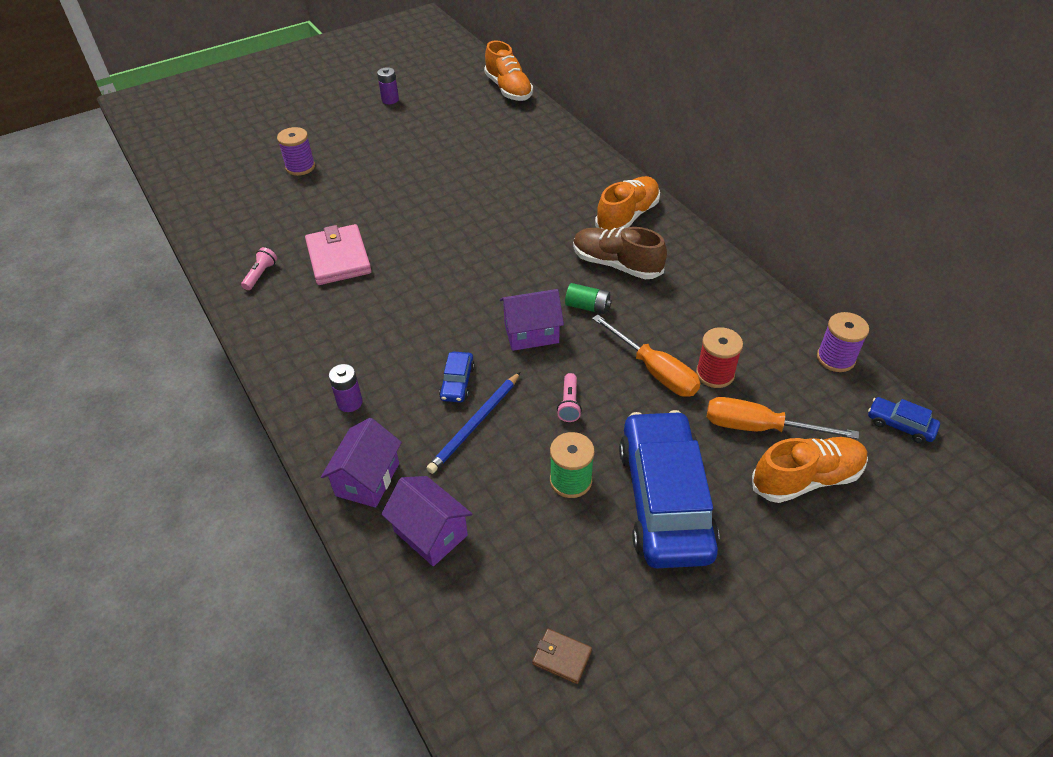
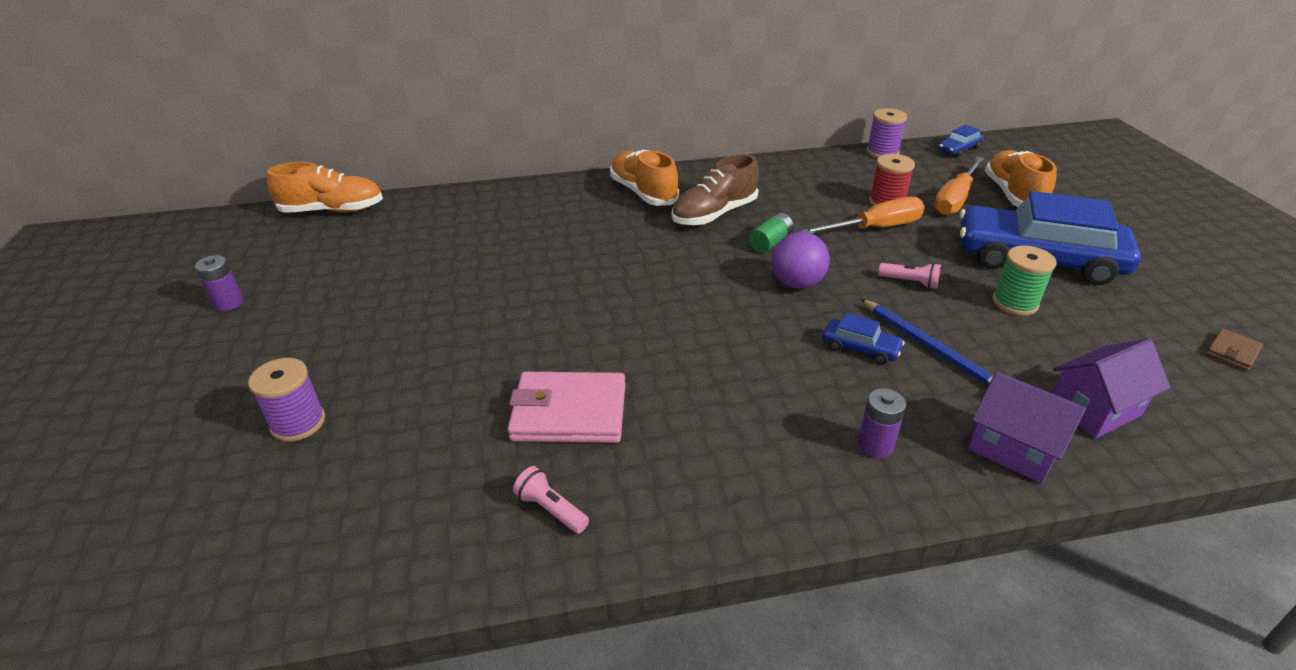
camera: 70 degrees left, 10 degrees down
purple house [500,289,564,351] -> purple ball [772,232,830,289]

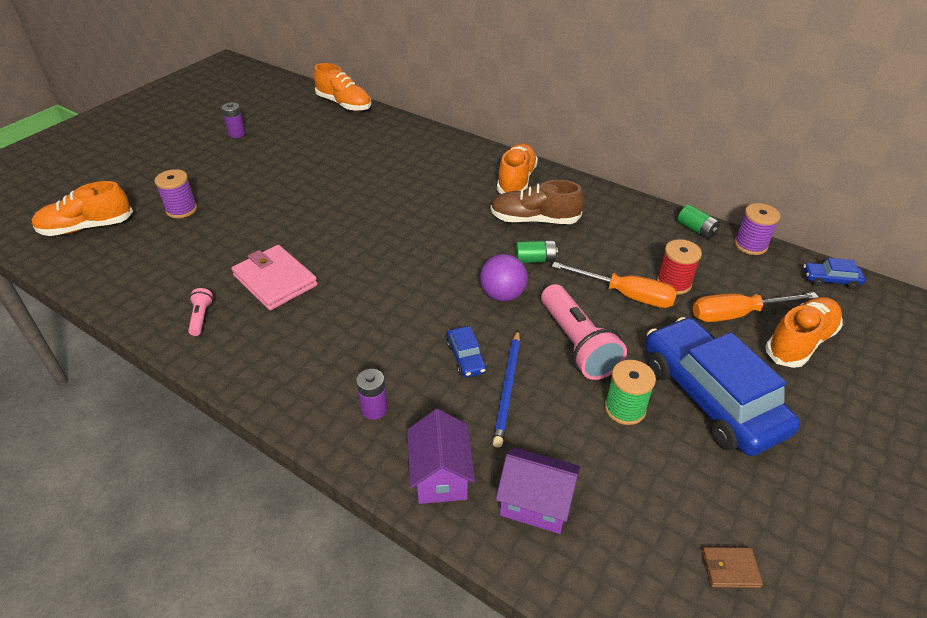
camera: 45 degrees right, 5 degrees up
pink flashlight [878,263,941,289] -> pink flashlight [541,284,627,380], size x2.20
none -> orange shoe [32,181,133,236]
none -> green battery [678,205,720,239]

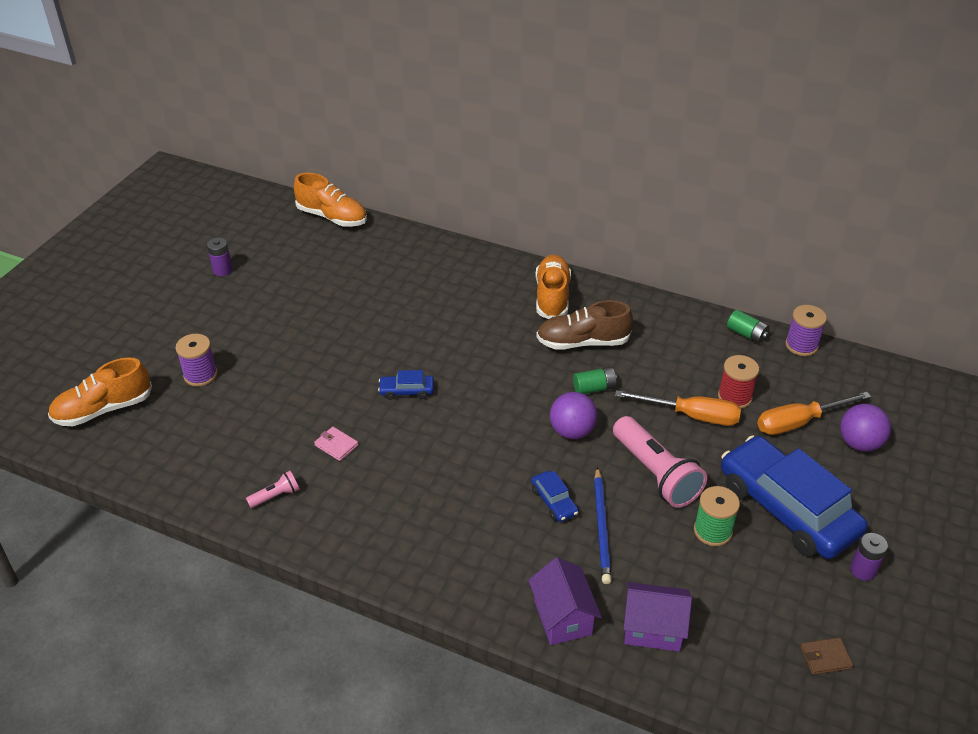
camera: 10 degrees left, 0 degrees up
pink flashlight [188,288,213,336] -> pink flashlight turned 75 degrees clockwise [246,471,299,508]
pink wallet [231,245,318,310] -> pink wallet [314,427,359,461], size x0.48
purple battery [356,369,388,420] -> purple battery moved to [850,533,888,581]
orange shoe [765,297,843,368] -> purple ball [840,404,891,452]
blue car [803,258,865,289] -> blue car moved to [378,370,434,400]

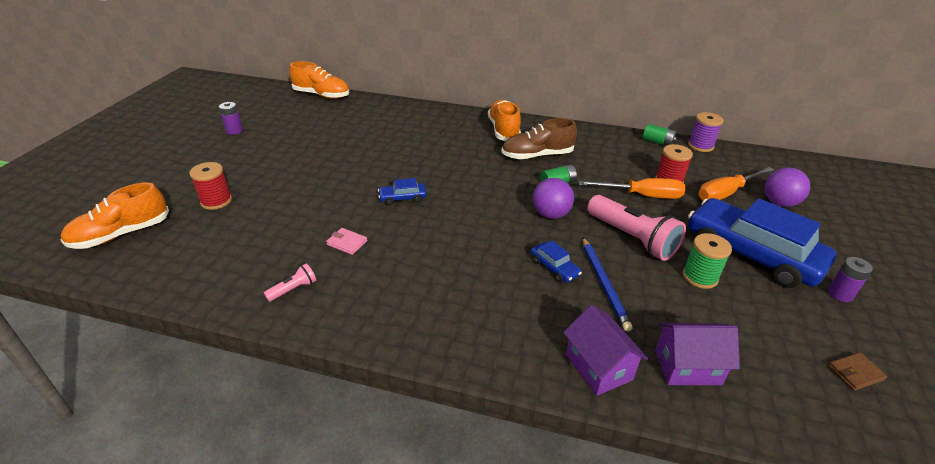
camera: 10 degrees left, 5 degrees down
purple spool [176,334,218,387] -> red spool [189,162,232,210]

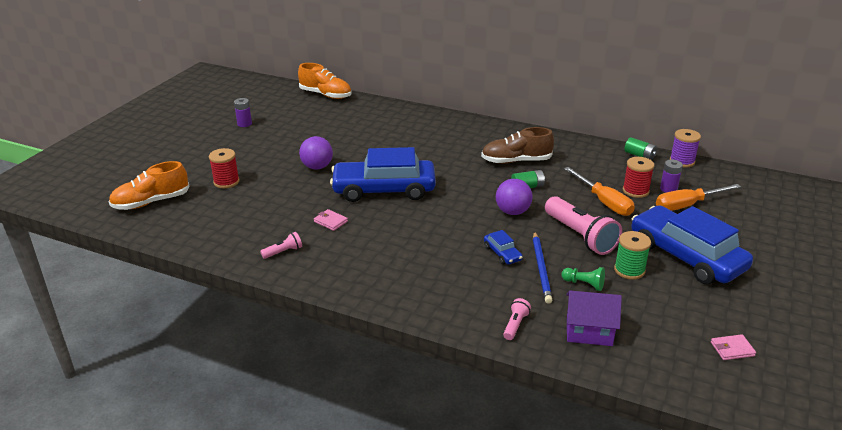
camera: 10 degrees right, 5 degrees down
blue car [378,178,427,205] -> blue car [330,147,436,202], size x2.45
orange shoe [488,100,521,141] -> none
purple house [563,305,648,396] -> pink flashlight [503,298,531,340]
orange screwdriver [579,178,685,199] -> orange screwdriver turned 45 degrees clockwise [564,167,635,216]
purple ball [765,168,810,207] -> purple ball moved to [299,136,333,170]
purple battery [828,257,873,302] -> purple battery moved to [660,160,683,193]
brown wallet [828,352,887,391] -> pink wallet [711,334,756,360]
none -> green pawn [561,267,605,291]

